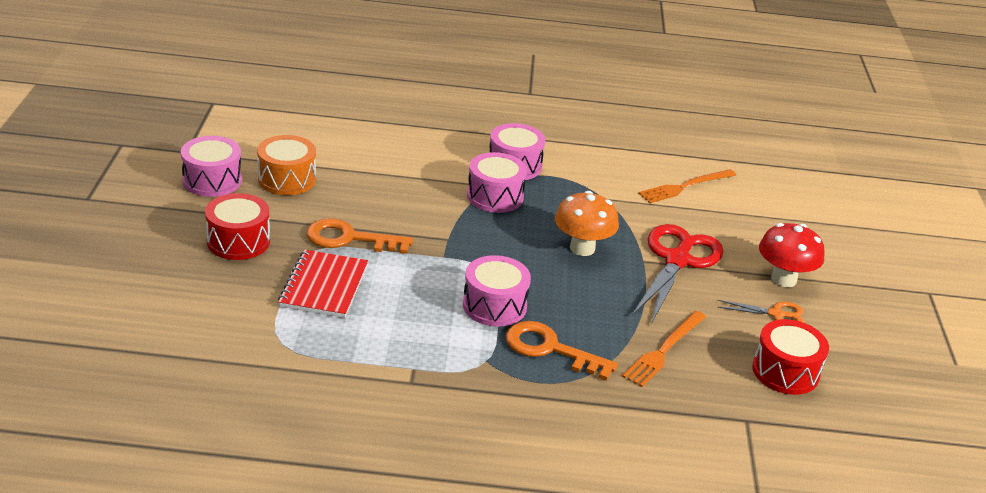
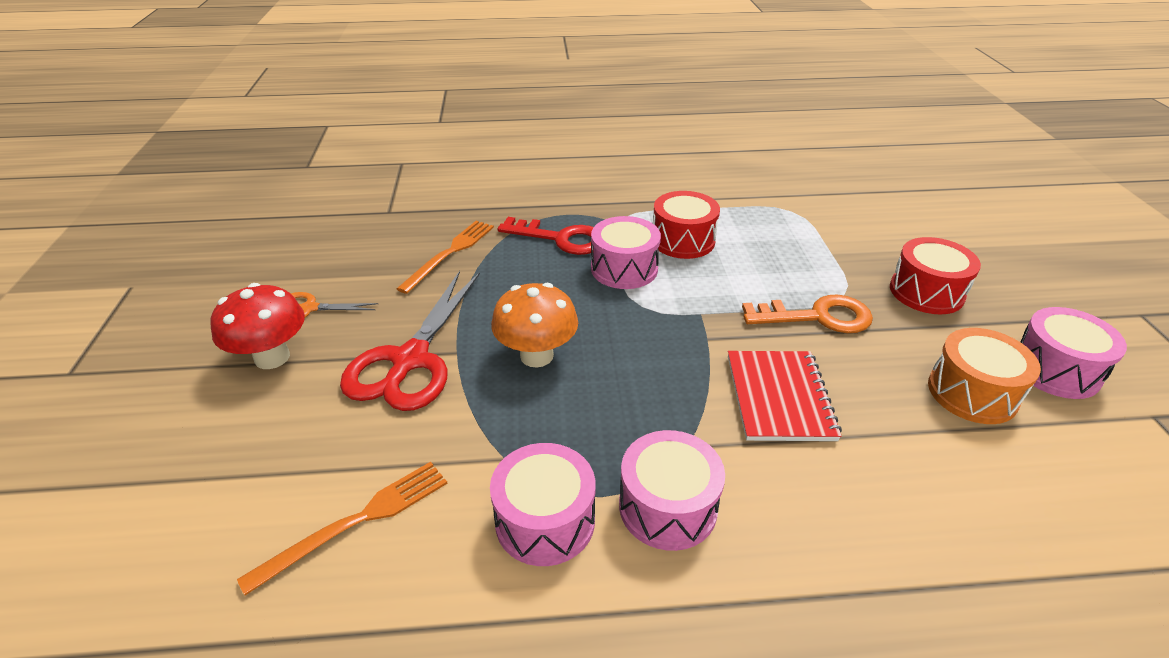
camera: 175 degrees right, 5 degrees up
red notebook [278,250,368,318] -> red notebook moved to [728,351,842,441]
pink drum [467,152,527,213] -> pink drum moved to [490,443,595,566]
orange key [505,321,618,381] -> red key [498,217,593,255]
red drum [752,319,829,395] -> red drum moved to [653,191,720,259]

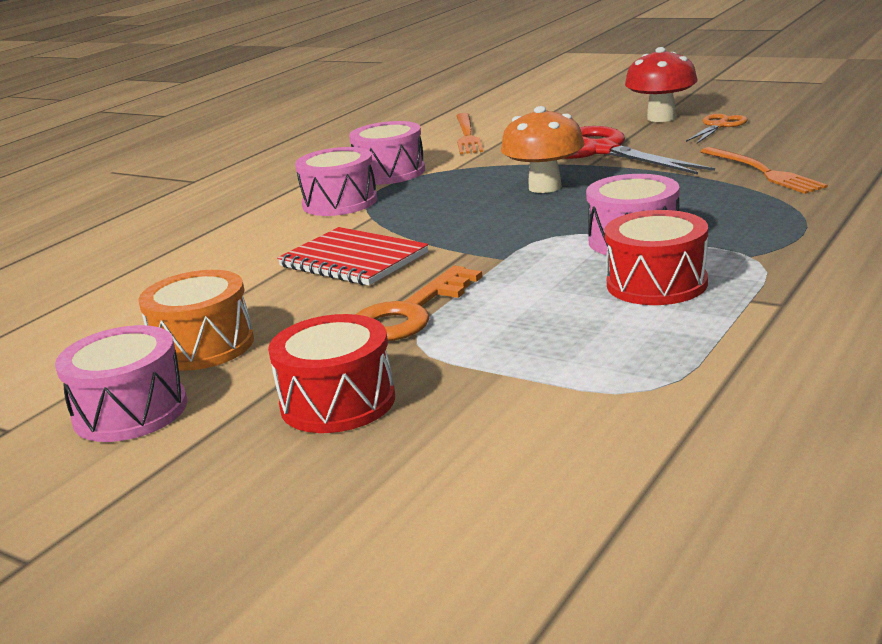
camera: 130 degrees right, 15 degrees down
red key [498,217,593,255] -> none

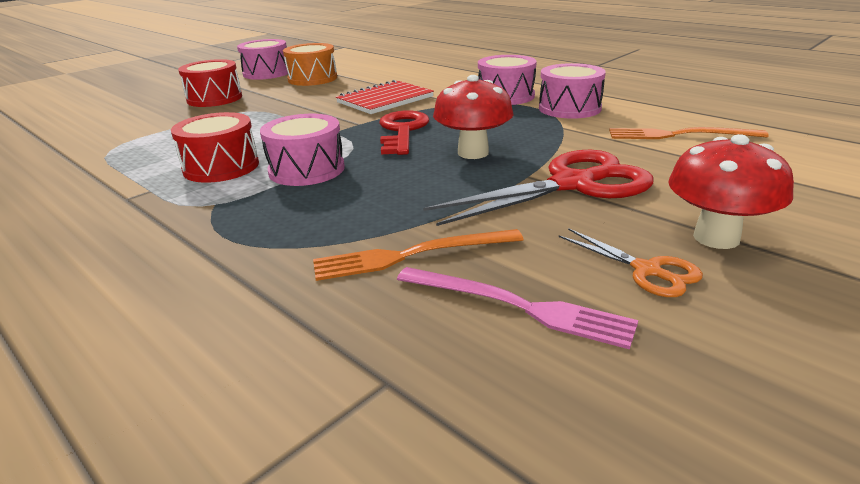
camera: 100 degrees right, 5 degrees up
orange key [355,266,482,341] -> none
orange mushroom [501,106,585,193] -> red mushroom [433,75,514,159]
none -> red key [379,110,429,155]
none -> pink fork [397,267,638,350]

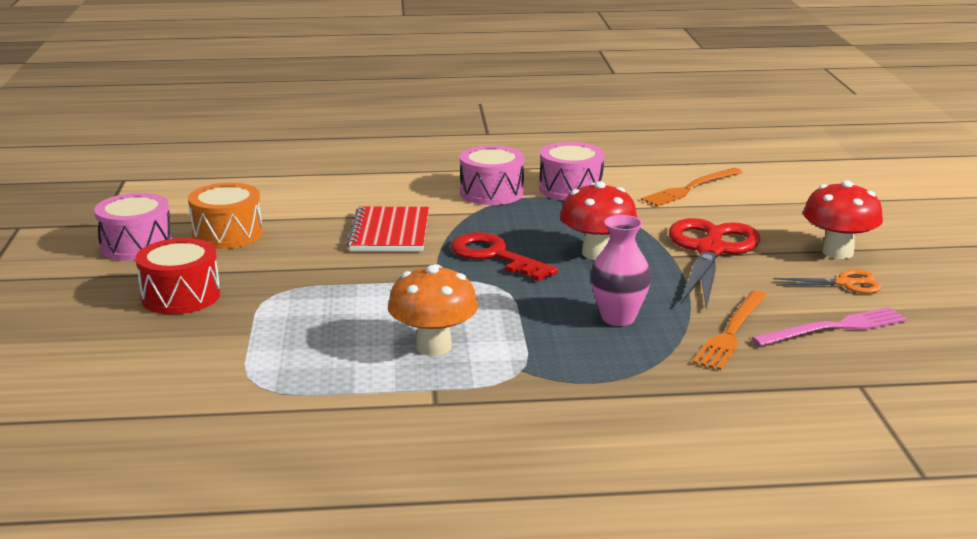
camera: 50 degrees left, 5 degrees down
red drum [171,112,259,183] -> orange mushroom [388,264,478,356]
pink drum [260,114,345,186] -> none
none -> pink vase [590,215,651,326]

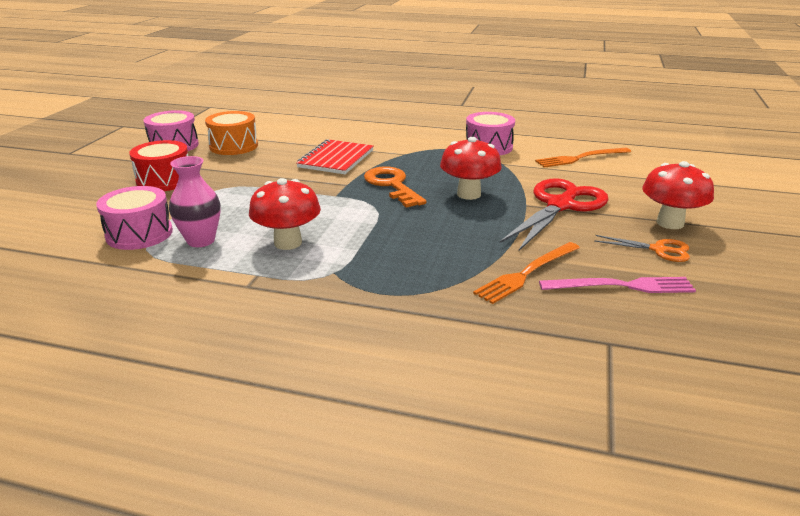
camera: 20 degrees right, 5 degrees up
orange mushroom [388,264,478,356] -> red mushroom [249,178,321,250]
red key [450,232,558,281] -> orange key [364,167,426,208]
pink drum [460,145,524,205] -> pink drum moved to [96,186,173,250]
pink vase [590,215,651,326] -> pink vase moved to [169,156,221,247]

